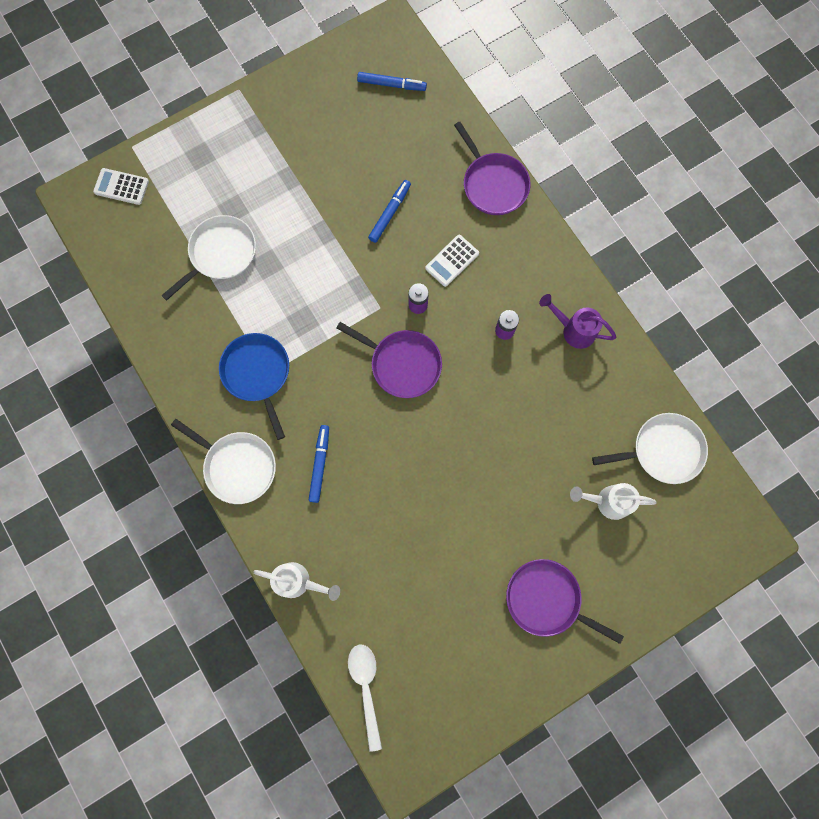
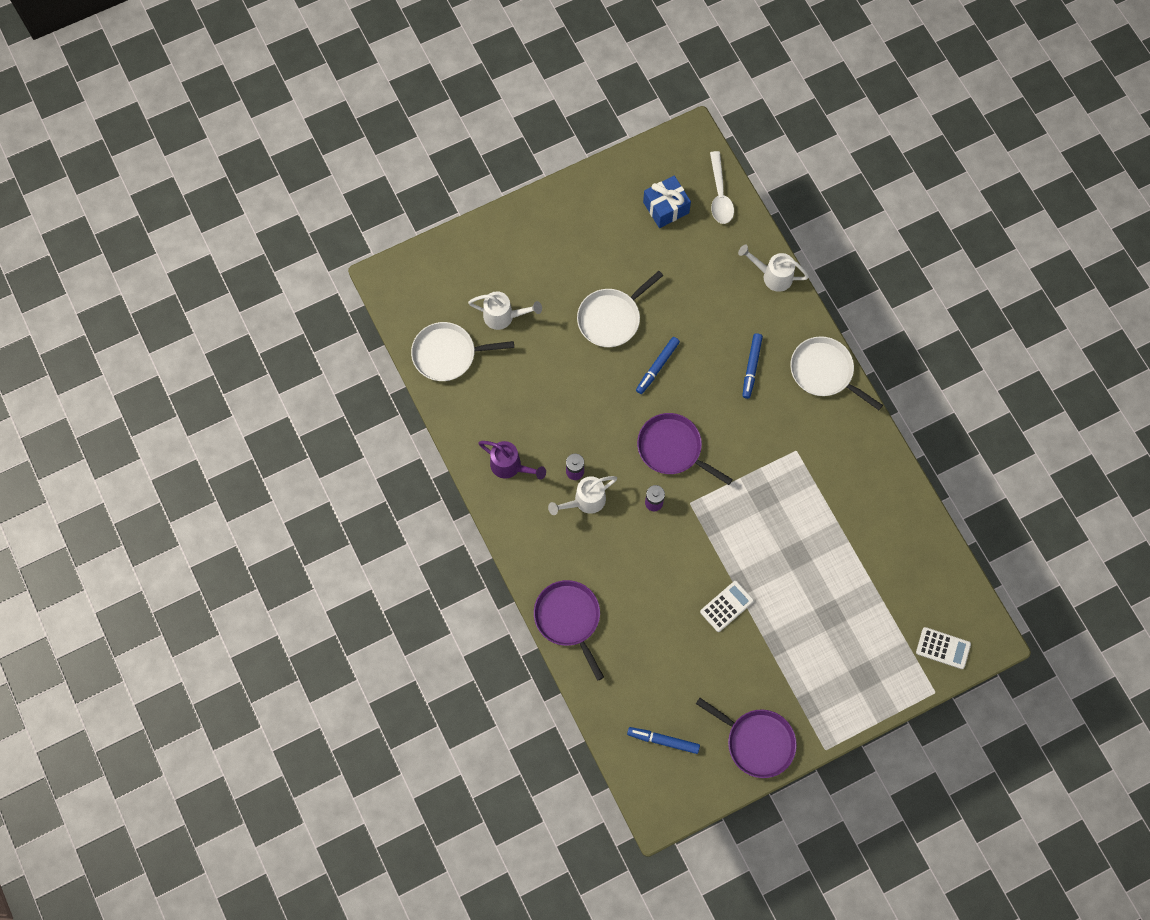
camera: 175 degrees left, 5 degrees down
white pan [161,215,256,301] -> white pan moved to [577,271,663,347]
blue pan [219,333,289,440] -> none
blue marker [368,180,411,243] -> blue marker moved to [636,337,680,394]
white calculator [425,235,479,287] -> white calculator moved to [700,581,754,632]
purple pan [506,559,624,644] -> purple pan moved to [696,698,797,778]
none -> white watering can [548,476,617,515]
none -> blue gift [643,175,691,228]

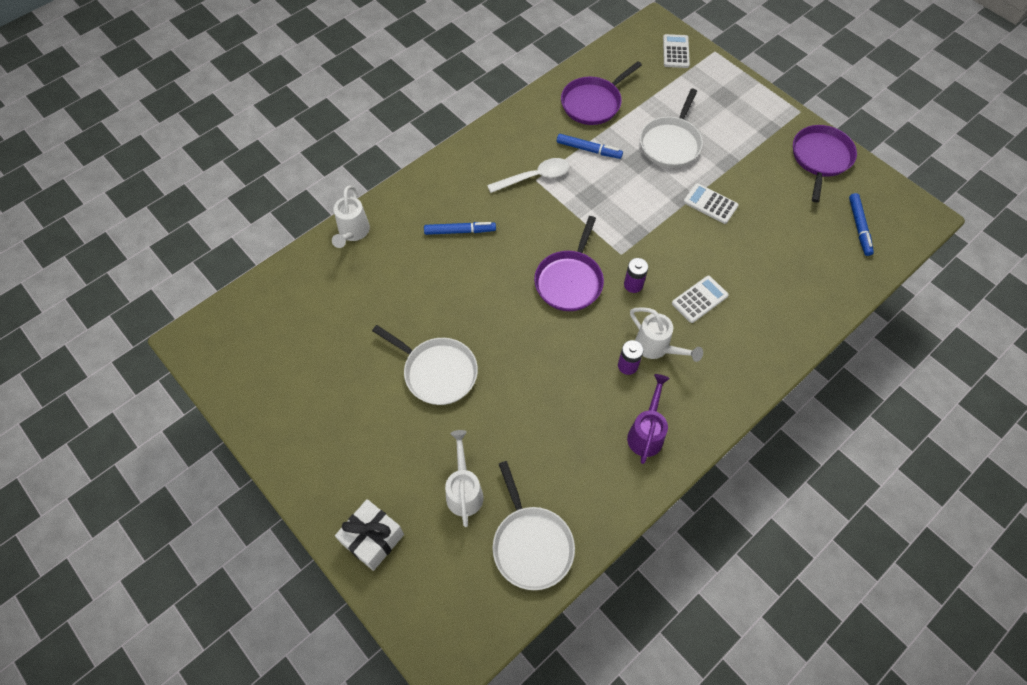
camera: 105 degrees left, 10 degrees down
purple pan [534,580,604,681] -> purple pan moved to [561,61,642,125]
blue marker [636,337,680,394] -> blue marker moved to [557,134,623,159]
blue gift [643,175,691,228] -> none
white spoon [710,151,734,224] -> white spoon moved to [487,158,569,193]
white pan [790,336,883,410] -> white pan moved to [640,89,703,168]
none -> white gift [335,499,404,571]
none -> white calculator [672,276,729,323]

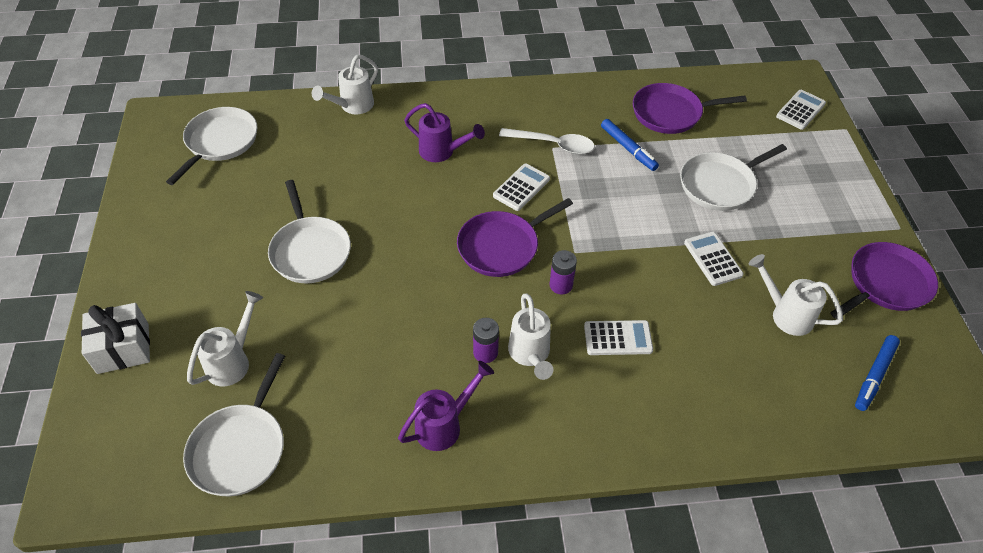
camera: 35 degrees right, 10 degrees down
blue marker [424,222,496,235] -> purple watering can [404,103,485,162]
none -> white pan [166,107,257,185]
none -> white calculator [493,163,550,211]
none -> white watering can [749,254,843,336]

